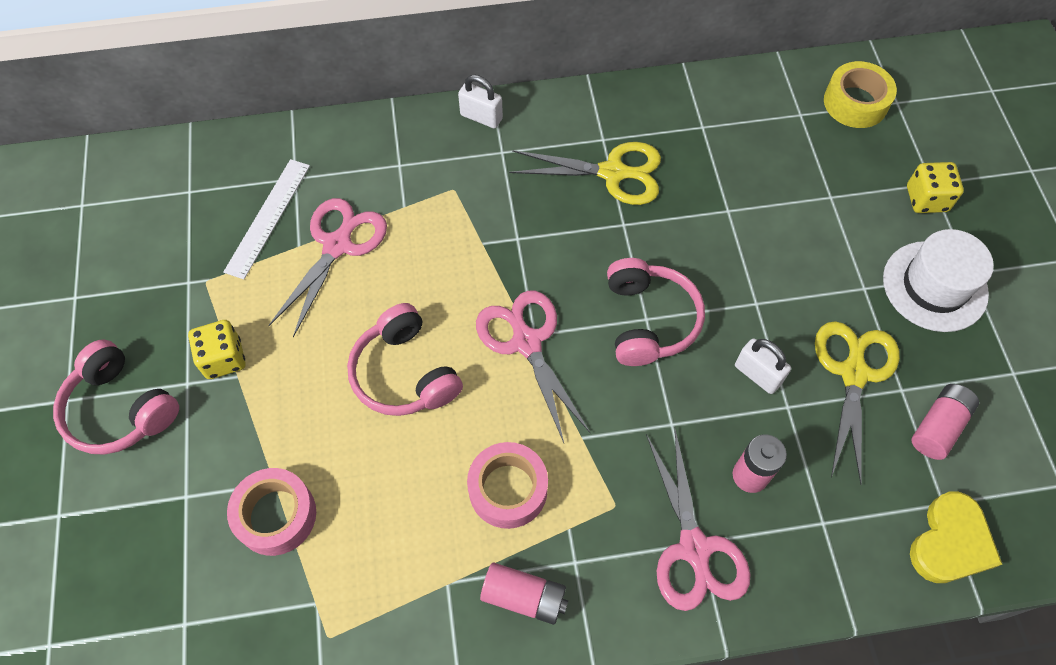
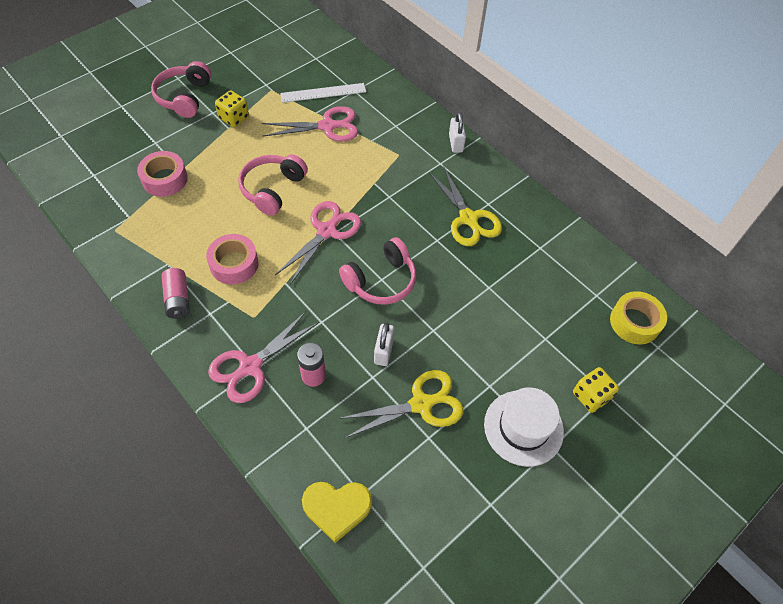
camera: 55 degrees right, 5 degrees down
pink battery [911,384,979,460] -> none

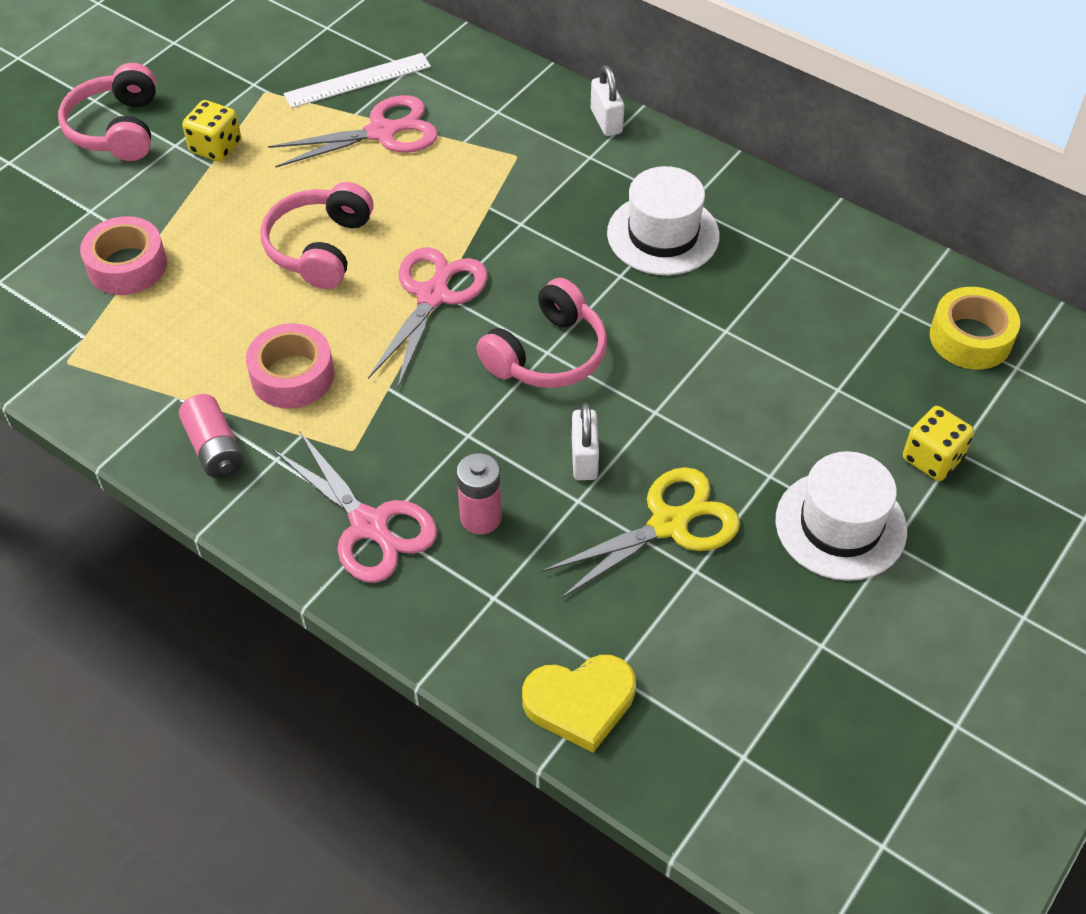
camera: 10 degrees left, 5 degrees down
pink scissors [208,311,319,403] -> pink scissors turned 75 degrees counterclockwise [273,430,437,583]
yellow scissors [429,166,502,246] -> white hat [607,166,720,275]

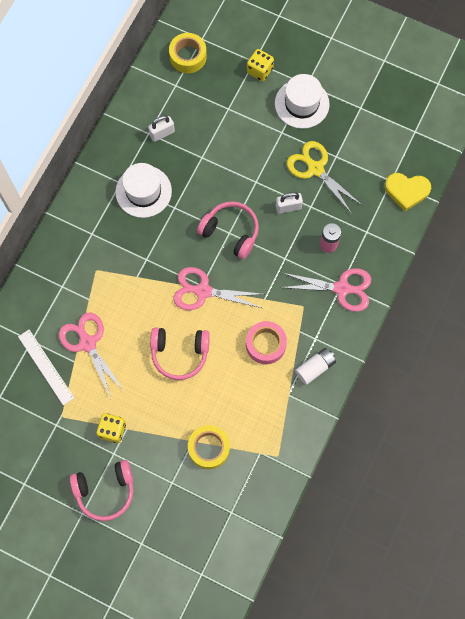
camera: 100 degrees left, 20 degrees up
pink tape [80,216,167,295] -> yellow tape [188,425,230,469]
pink battery [179,394,244,478] -> white battery [295,348,336,385]
pink scissors [273,430,437,583] -> pink scissors turned 60 degrees clockwise [280,268,371,312]
yellow heart [522,655,636,753] -> yellow heart turned 120 degrees clockwise [384,173,431,211]
white padlock [591,65,624,136] -> white padlock moved to [148,115,175,142]

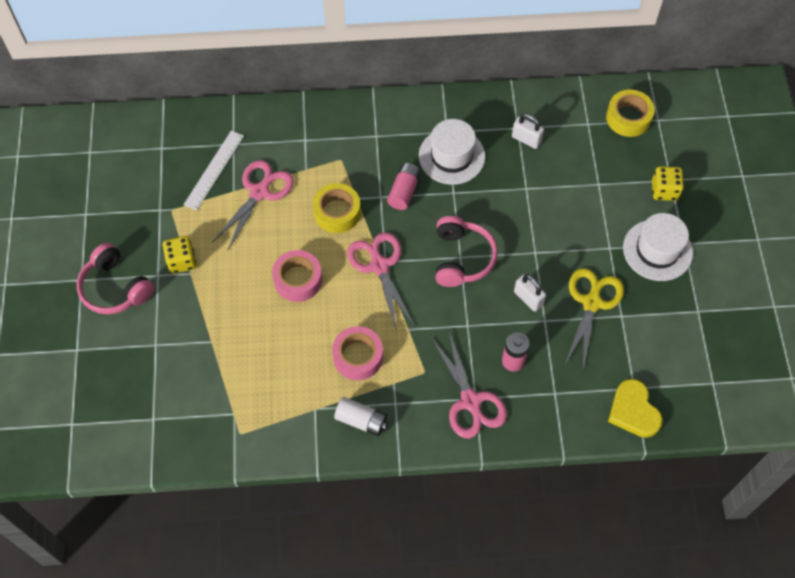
camera: 60 degrees right, 10 degrees down
pink headphones [150,328,210,380] -> pink tape [272,250,322,302]
yellow tape [188,425,230,469] -> yellow tape moved to [313,183,361,233]
none -> pink battery [387,163,421,210]

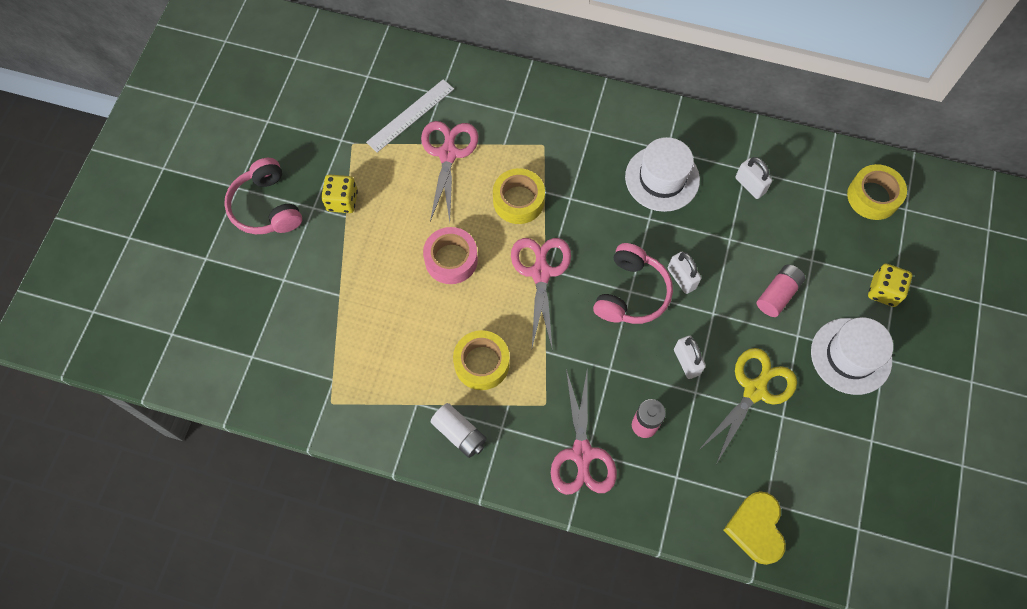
camera: 20 degrees right, 5 degrees up
pink scissors [212,160,294,251] -> pink scissors turned 45 degrees counterclockwise [421,121,478,222]
pink tape [332,326,383,380] -> yellow tape [453,330,510,390]
pink battery [387,163,421,210] -> pink battery moved to [757,264,805,317]
none -> white padlock [668,252,701,294]

